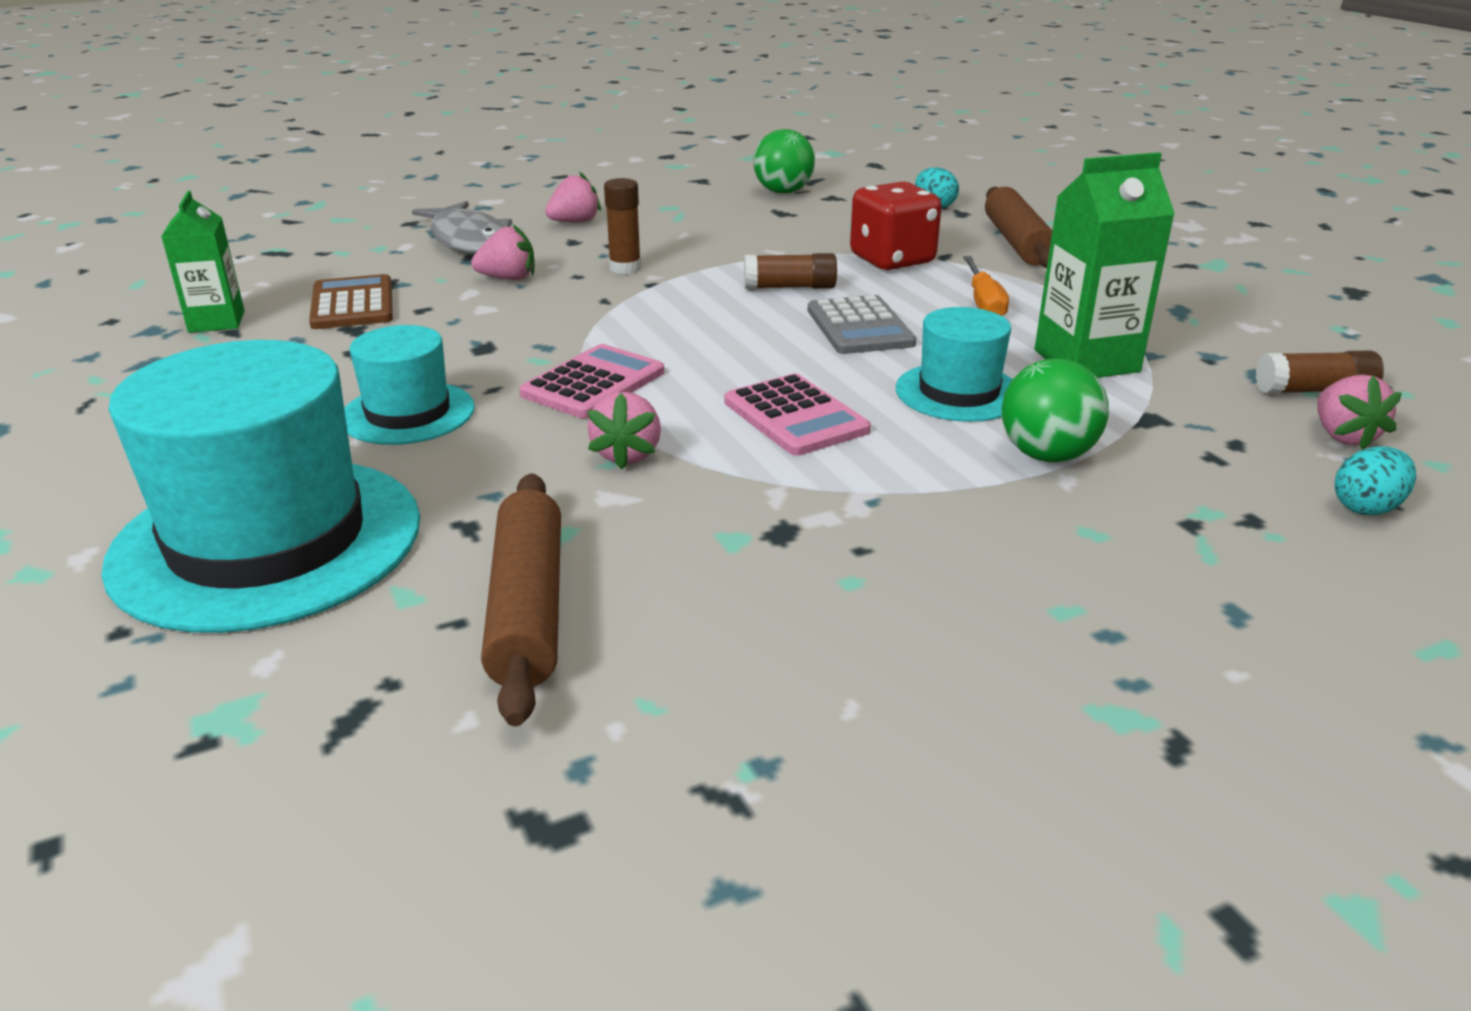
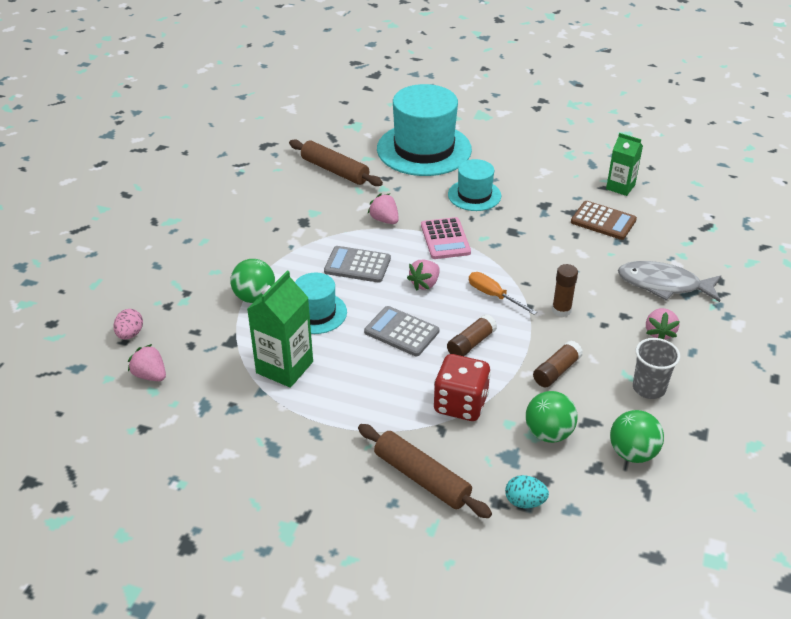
camera: 135 degrees right, 10 degrees up
pink strawberry [471,225,535,280] -> pink strawberry moved to [407,260,440,291]
pink calculator [725,373,871,456] -> grey calculator [324,246,391,283]
orange screwdriver [963,256,1009,316] -> orange screwdriver moved to [469,272,537,315]
brown glue stick [1256,350,1384,393] -> brown glue stick moved to [533,340,583,387]
turquoise egg [1335,447,1416,515] -> pink egg [113,309,143,339]
none -> green ball [526,391,578,443]
none -> grey cup [633,338,680,399]

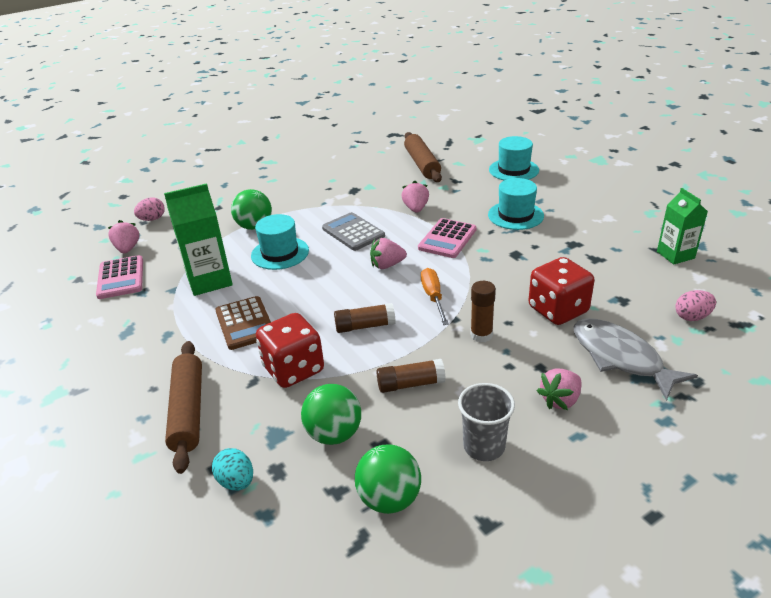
camera: 40 degrees right, 5 degrees down
grey calculator [364,306,439,356] -> none
turquoise hat [377,84,472,176] -> turquoise hat [489,136,539,180], size x0.53
brown calculator [571,201,637,240] -> brown calculator moved to [215,296,271,350]
none -> pink calculator [96,255,143,299]
none -> red dice [528,257,595,325]
none -> pink egg [675,290,716,321]

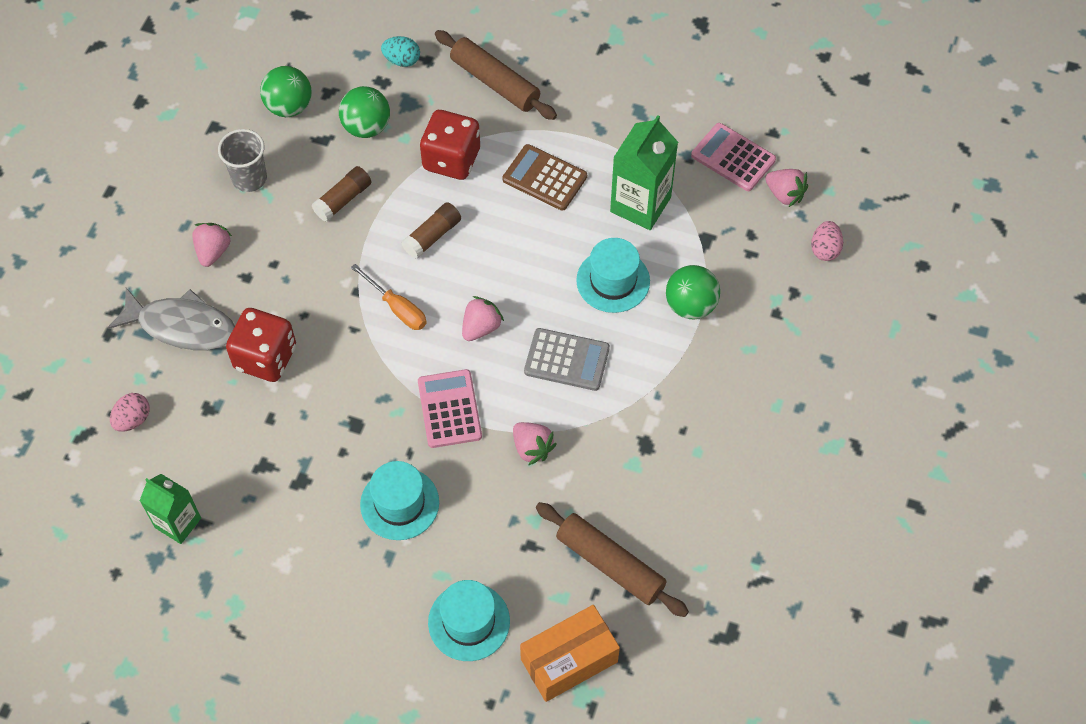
camera: 140 degrees right, 25 degrees up
brown glue stick [470,281,496,342] -> none
none -> orange box [520,605,620,702]

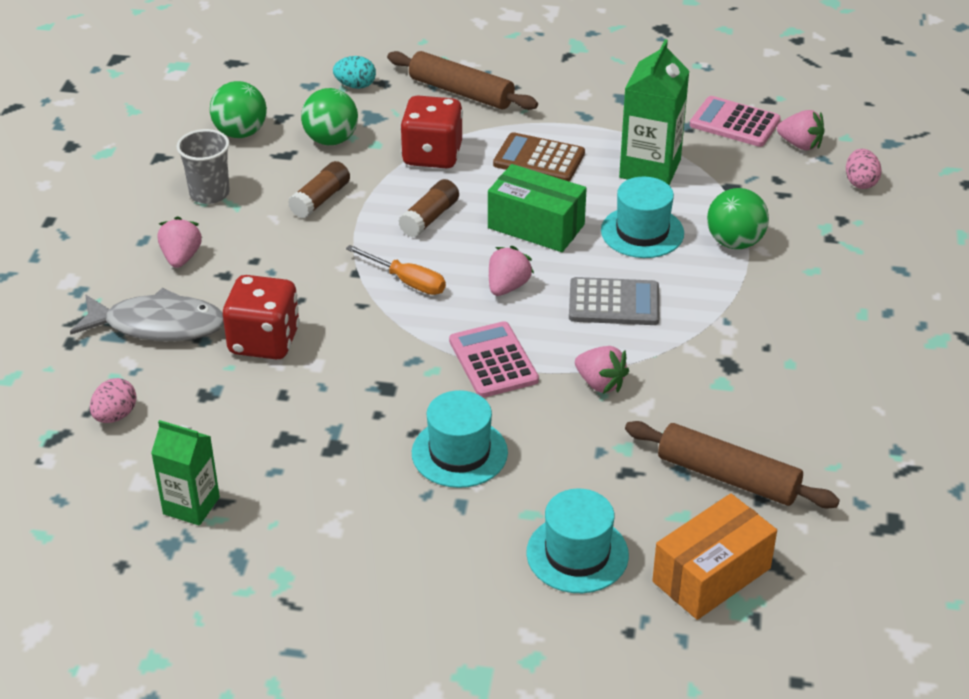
camera: 10 degrees left, 20 degrees down
none -> green box [488,164,587,252]

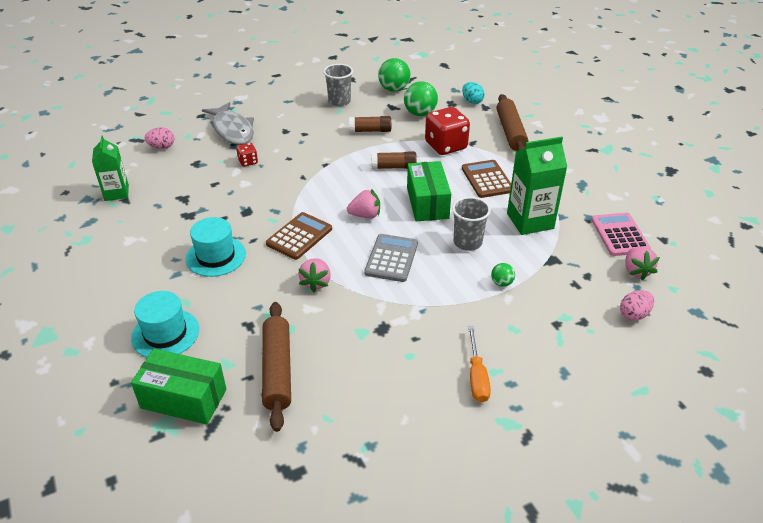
camera: 55 degrees right, 0 degrees up
pink strawberry [158,216,202,268] -> none
red dice [223,275,300,360] -> red dice [236,143,258,167], size x0.48
orange screwdriver [346,245,446,295] -> orange screwdriver moved to [468,326,491,402]
pink calculator [449,321,539,398] -> brown calculator [266,212,332,260]
grey calculator [569,277,659,325] -> grey calculator turned 135 degrees counterclockwise [364,234,418,282]
turquoise hat [601,177,684,258] -> grey cup [452,197,491,251]
orange box [652,493,777,620] -> green box [131,349,226,425]
green ball [707,188,769,249] -> green ball [491,263,515,287], size x0.52

